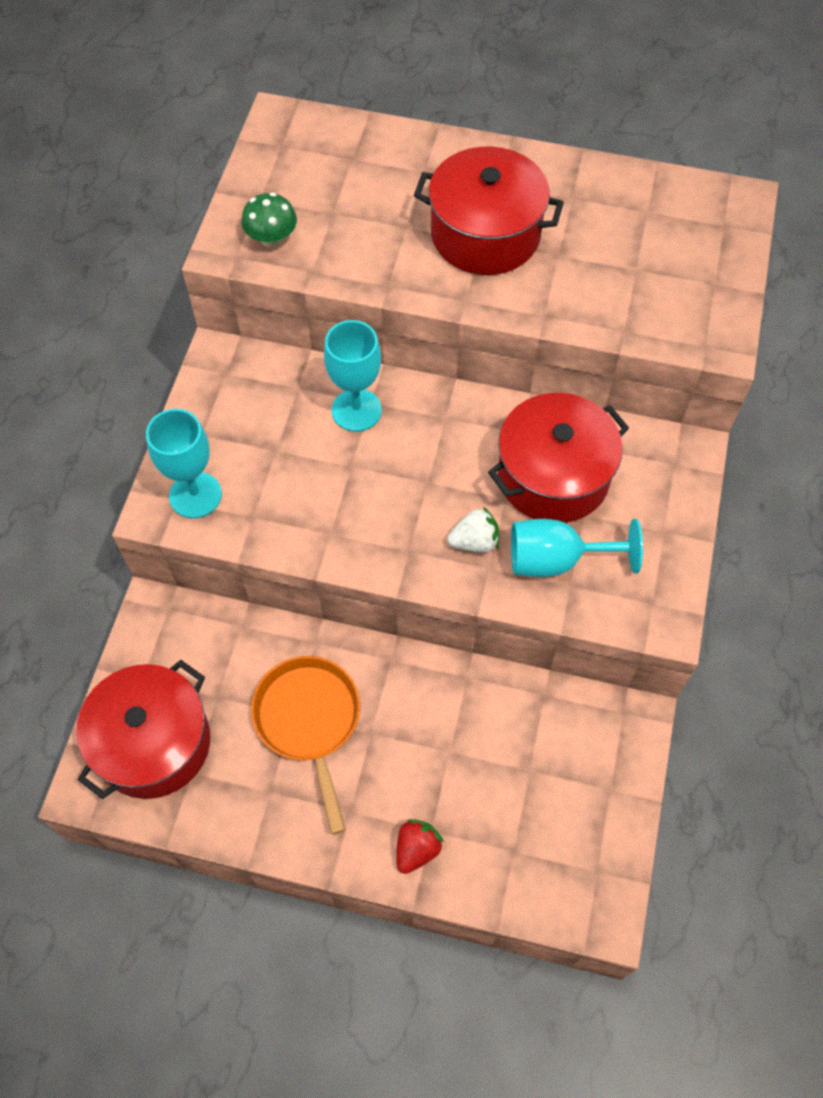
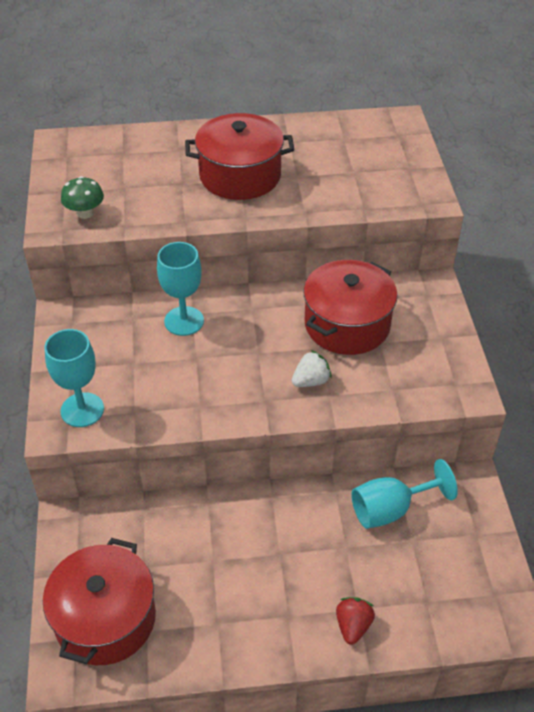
camera: 20 degrees left, 15 degrees down
orange pan [251,656,360,835] -> none
turquoise goblet [511,519,643,577] -> turquoise goblet moved to [351,459,458,529]

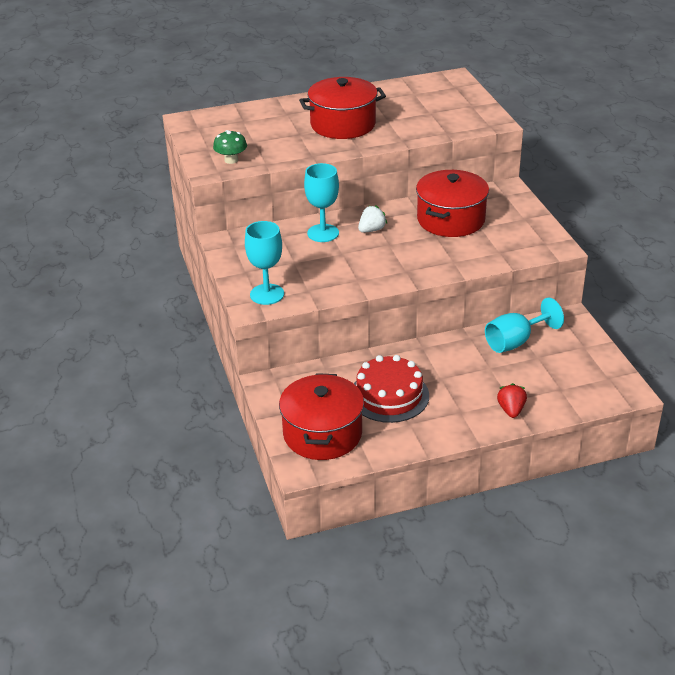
camera: 10 degrees left, 10 degrees down
white strawberry [292,350,332,387] -> white strawberry moved to [358,205,387,233]
none -> red cake [354,355,429,423]

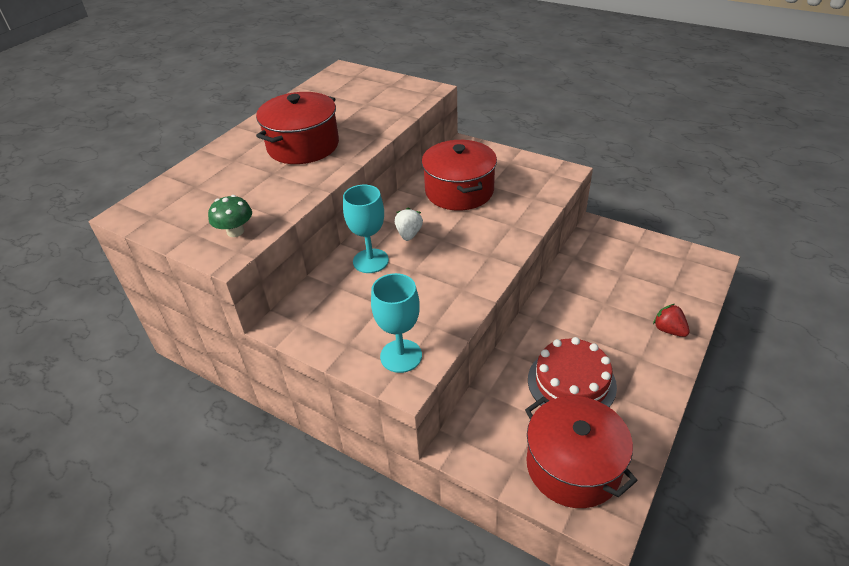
camera: 40 degrees left, 5 degrees up
turquoise goblet [485,297,564,353] -> none

